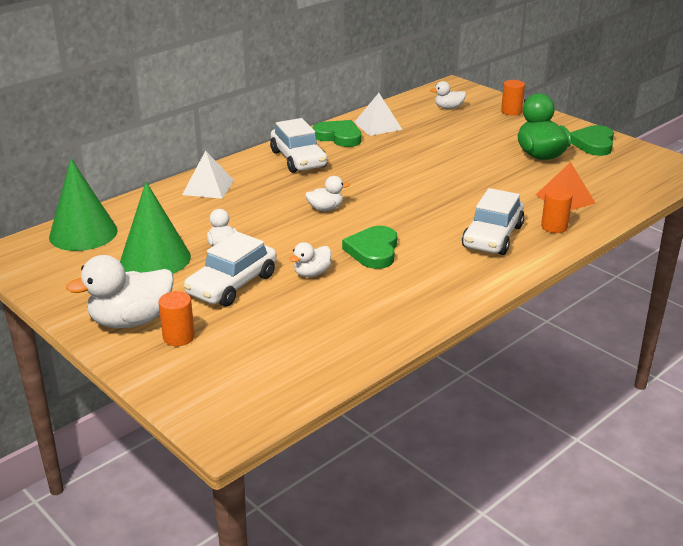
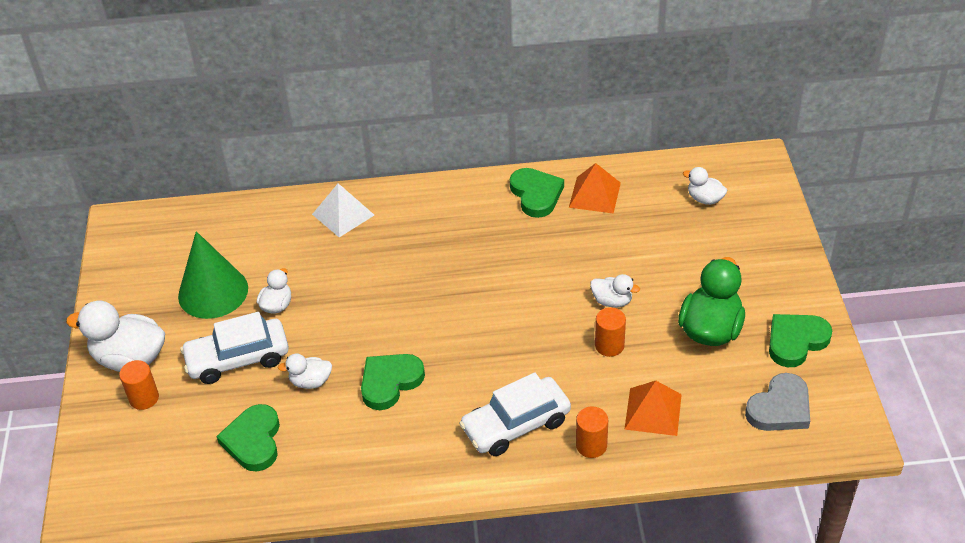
camera: 40 degrees right, 15 degrees up
green cone [49,159,118,251] -> none
white car [270,118,327,173] -> none
white duck [305,176,350,211] -> white duck moved to [590,274,640,308]
white pyramid [354,93,403,136] -> orange pyramid [569,163,621,214]
orange cylinder [501,80,525,116] -> orange cylinder moved to [595,307,626,357]
none -> green heart [216,404,280,472]
none -> grey heart [745,373,810,431]

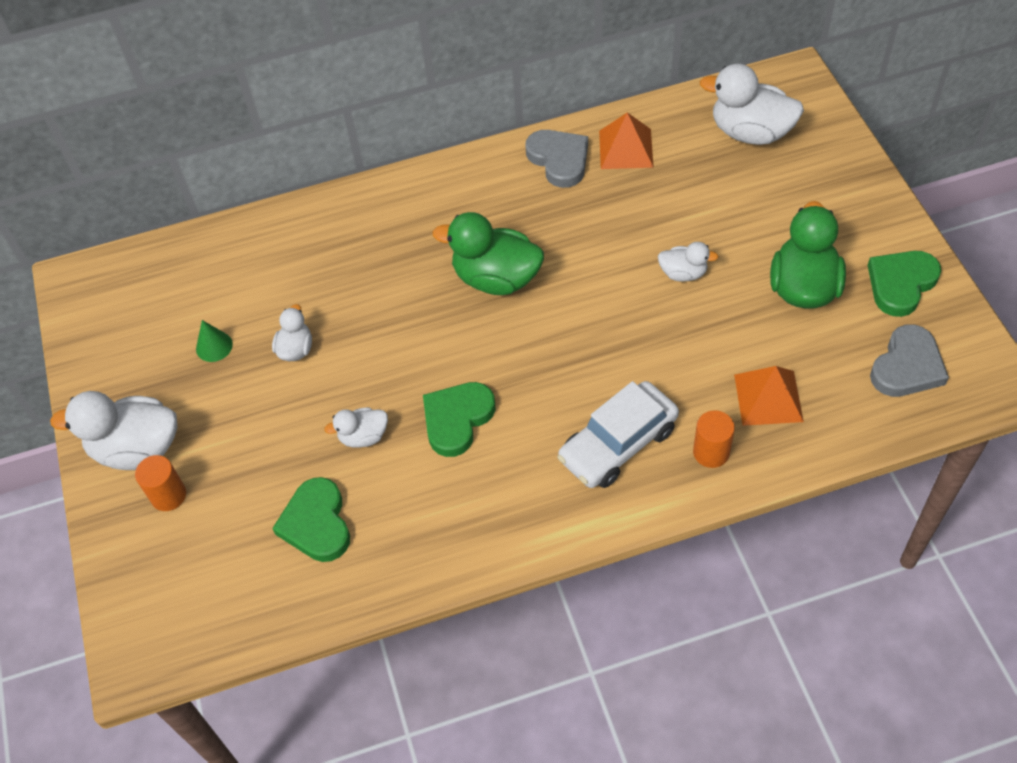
camera: 10 degrees left, 10 degrees up
green cone [178,231,248,319] -> green cone [196,320,233,362], size x0.44
white car [180,312,289,384] -> none
white pyramid [312,183,374,237] -> none
green heart [510,168,564,218] -> grey heart [526,130,588,188]
orange cylinder [595,307,626,357] -> none
white duck [683,167,727,205] -> white duck [700,64,804,145], size x1.89
none -> green duck [432,212,544,295]

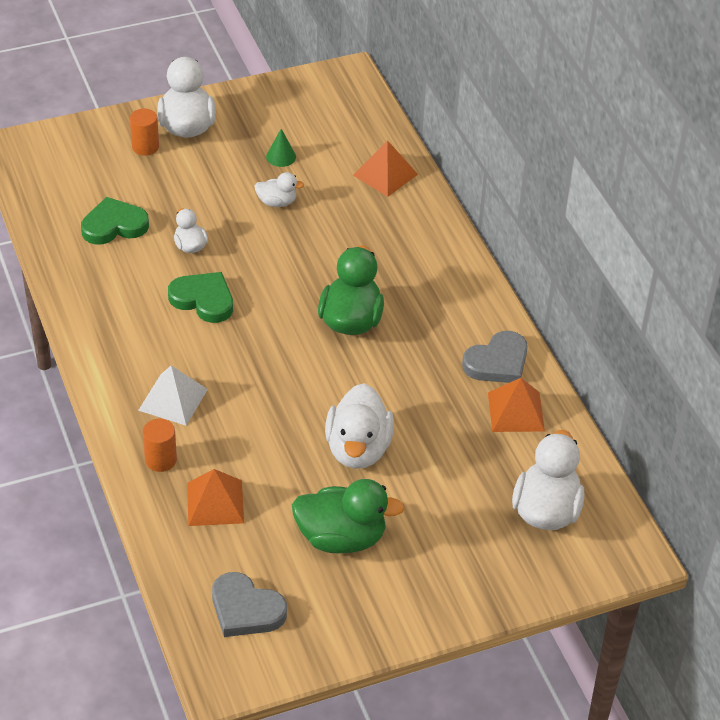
camera: 80 degrees right, 10 degrees down
white car [557,381,679,488] -> white pyramid [138,365,208,425]
white duck [658,242,719,282] -> white duck [325,383,394,469], size x1.89
green heart [868,251,941,317] -> none
none -> orange pyramid [353,140,418,197]

